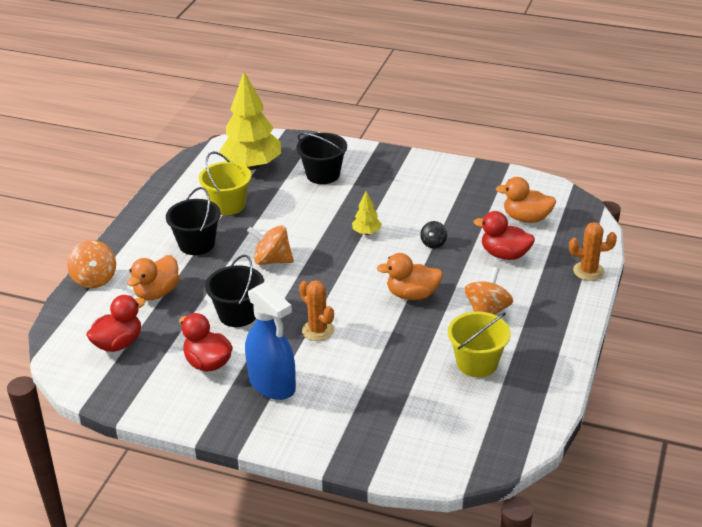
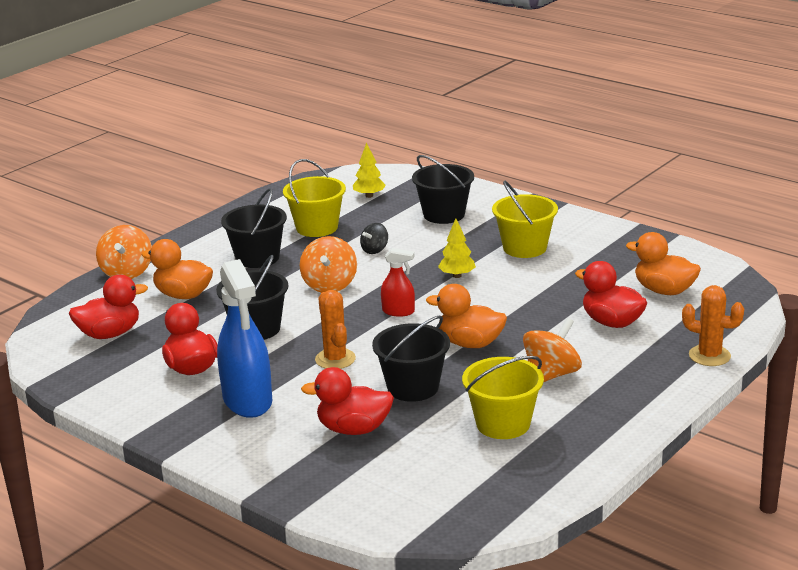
camera: 20 degrees right, 10 degrees down
orange duck [127,255,180,300] -> orange duck turned 60 degrees clockwise [142,239,213,299]
yellow tree [219,72,281,170] -> yellow tree [353,143,386,198], size x0.45
orange spinning top [247,225,294,265] -> orange spinning top turned 120 degrees counterclockwise [300,236,357,293]
black spinning top [420,221,447,248] -> black spinning top moved to [360,223,388,254]
none -> red duck [301,367,394,435]
none -> black bucket [372,316,450,402]
none -> red spray bottle [381,248,415,317]
none -> yellow bucket [492,180,558,258]

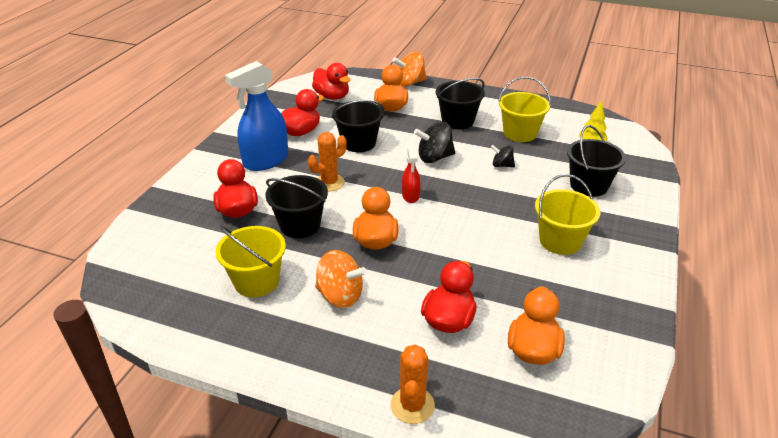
camera: 70 degrees right, 10 degrees up
orange spinning top [300,236,357,293] -> black spinning top [414,122,455,163]
yellow tree [438,218,476,278] -> none

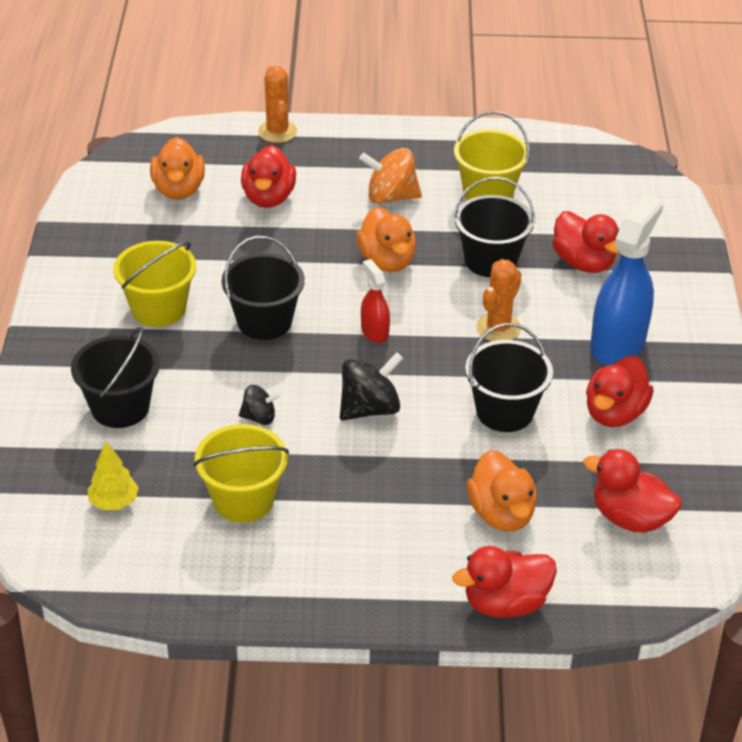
camera: 160 degrees right, 5 degrees up
orange spinning top [392,52,427,87] -> red duck [452,546,557,618]
black bucket [436,78,485,129] -> black bucket moved to [222,236,305,340]

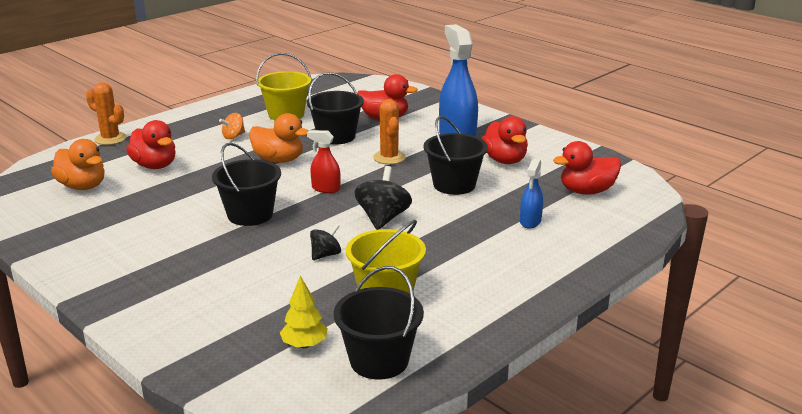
camera: 45 degrees left, 15 degrees down
black bucket [71,327,160,428] -> black bucket moved to [334,266,424,380]
yellow bucket [113,241,196,327] -> none
orange spinning top [359,148,422,204] -> orange spinning top [219,113,245,139], size x0.59
red duck [452,546,557,618] -> none
orange duck [467,450,537,531] -> blue spray bottle [520,159,543,229]

